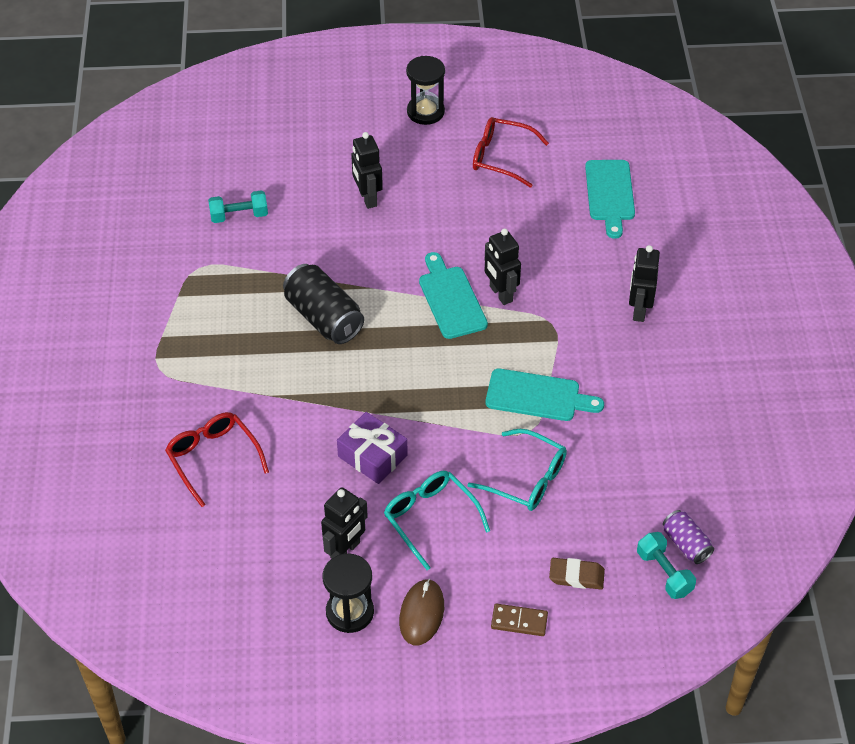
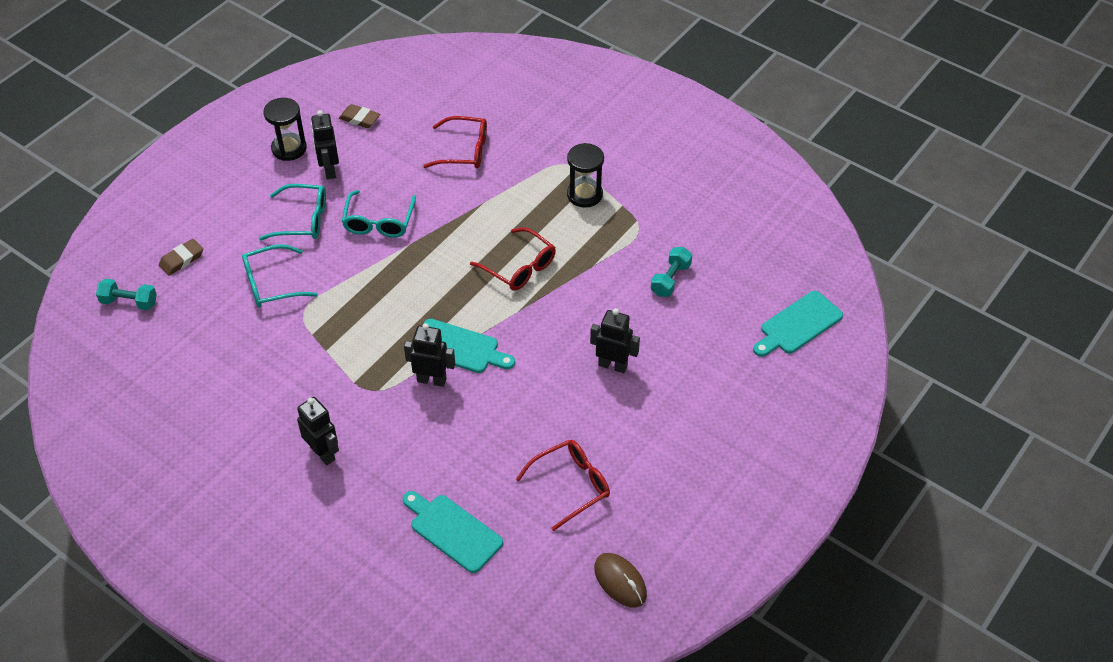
camera: 130 degrees right, 0 degrees up
black can [283,264,364,344] -> red glasses [470,227,556,291]
purple gift [337,412,408,484] -> turquoise glasses [342,190,416,238]
brown mouse [399,579,444,645] -> brown mouse moved to [594,553,647,608]
black hourglass [406,56,445,125] -> black hourglass moved to [567,143,604,208]
turquoise cutting board [486,369,604,421] -> turquoise cutting board moved to [753,291,843,357]
brown domino [491,604,548,636] -> none
purple can [663,510,714,564] -> none
none -> brown eraser [339,104,380,128]

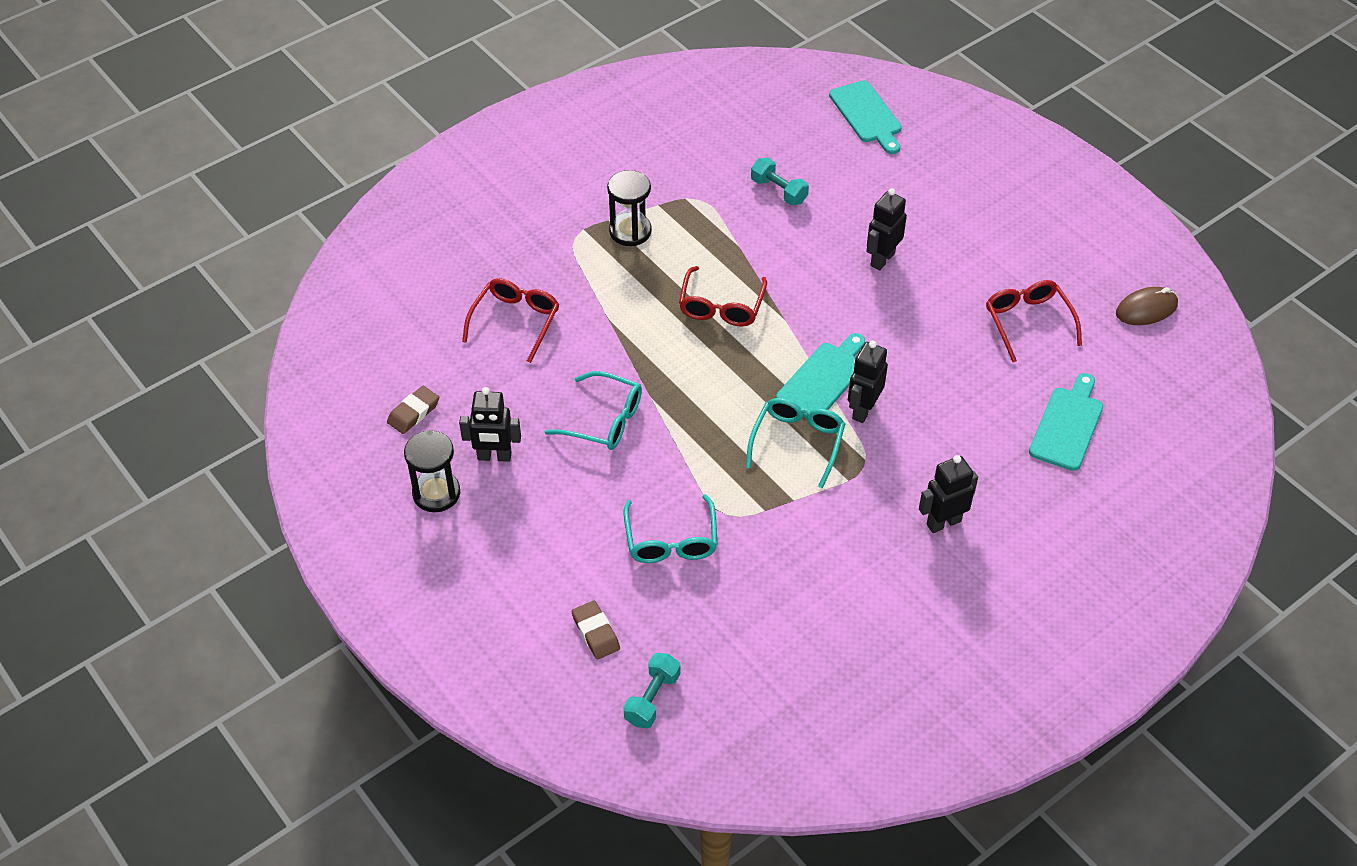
camera: 75 degrees left, 0 degrees up
turquoise glasses [259,184,326,240] -> turquoise glasses moved to [746,398,845,488]
turquoise cutting board [402,491,503,573] -> turquoise cutting board turned 150 degrees clockwise [1029,373,1103,471]
red glasses [470,227,556,291] -> red glasses turned 135 degrees clockwise [679,266,767,326]

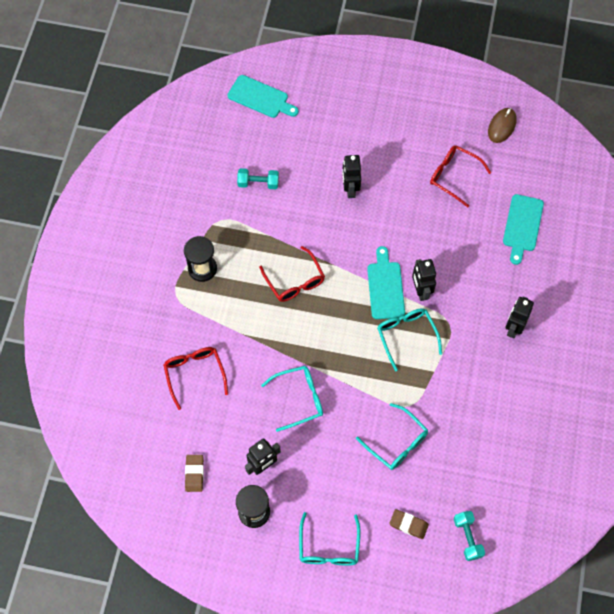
camera: 40 degrees left, 15 degrees up
turquoise cutting board [1029,373,1103,471] -> turquoise cutting board turned 150 degrees counterclockwise [503,194,544,265]
none -> turquoise glasses [299,512,361,566]

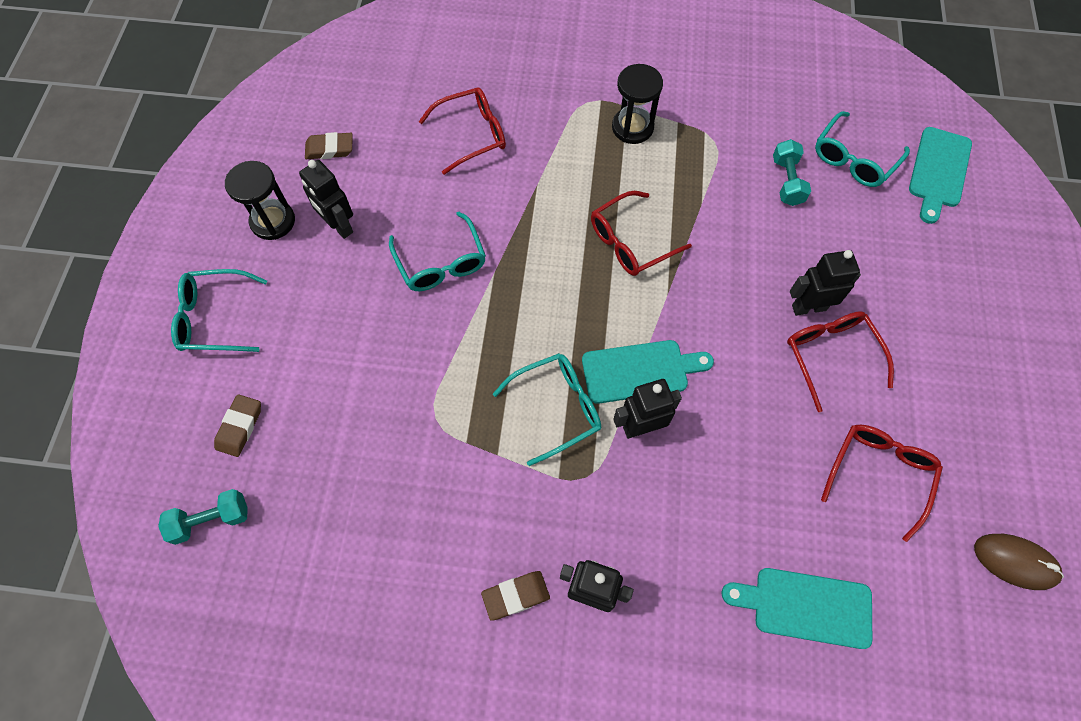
camera: 85 degrees right, 0 degrees up
turquoise glasses [356,403,428,470] -> turquoise glasses moved to [815,111,910,187]
none -> brown eraser [481,571,550,621]
none -> red glasses [787,311,894,412]

